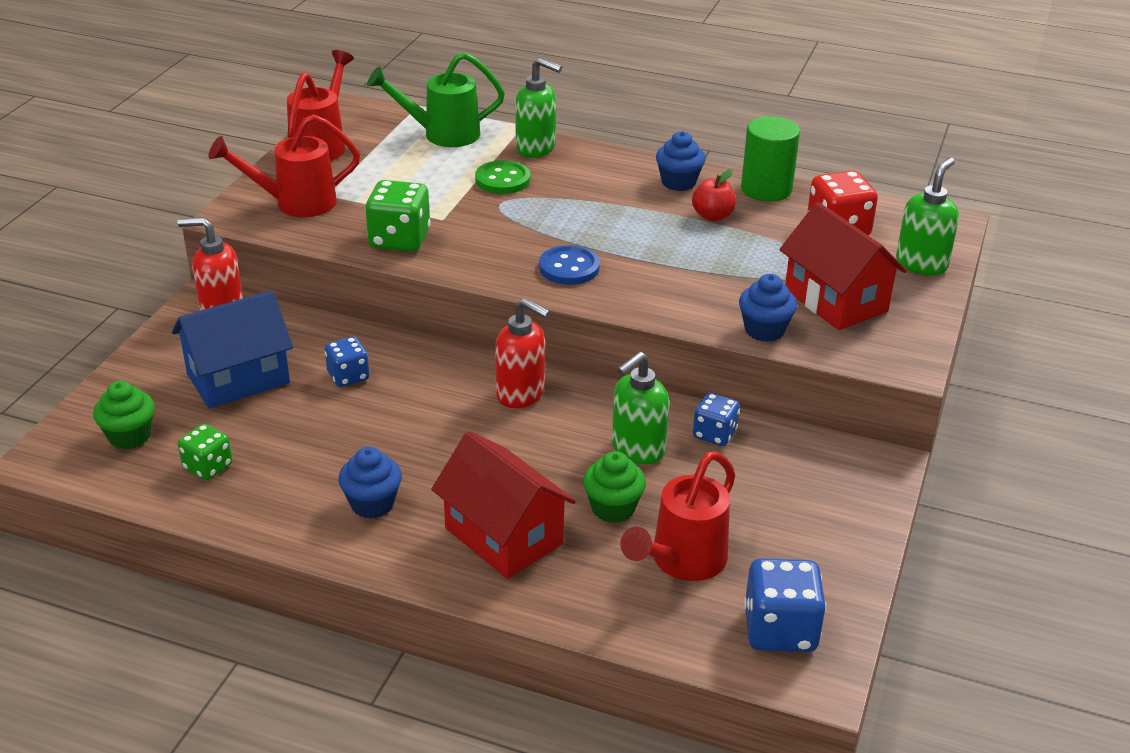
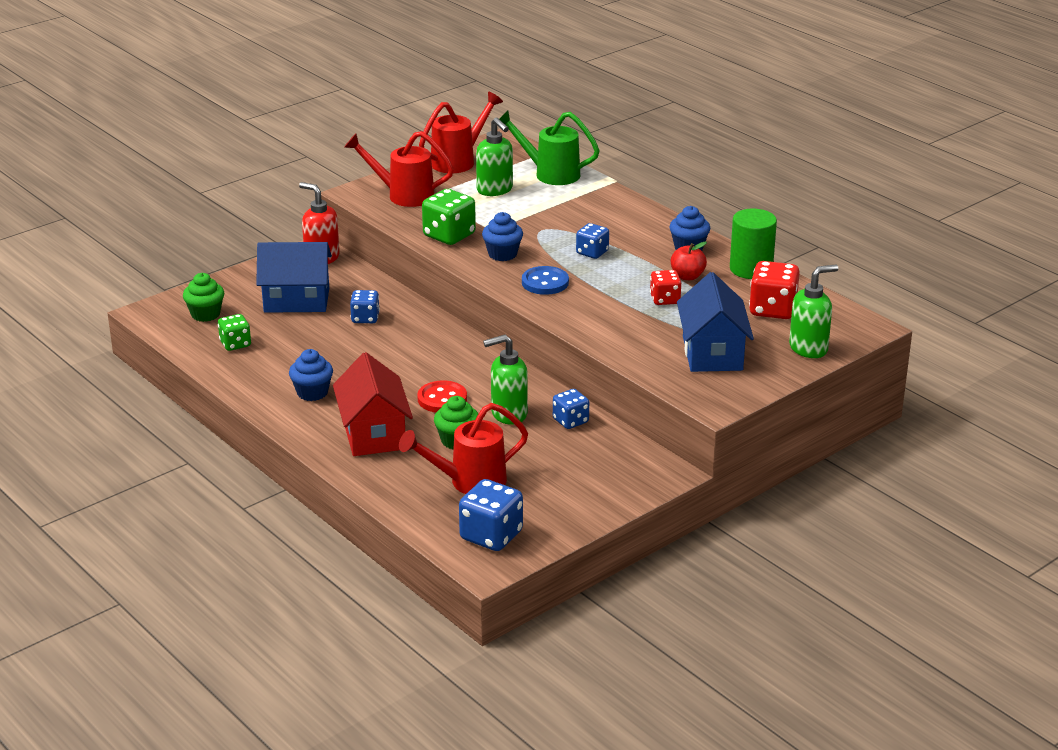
camera: 30 degrees right, 5 degrees down
green button [475,160,530,194] -> none
red soap dispenser [495,298,550,408] -> none
green soap dispenser [515,57,562,158] -> green soap dispenser moved to [476,118,513,196]
blue cupcake [739,274,797,342] -> blue cupcake moved to [482,212,523,261]
red house [779,202,907,330] -> blue house [677,272,754,372]
none -> red button [417,381,467,412]
none -> blue dice [576,223,609,259]
none -> red dice [650,270,682,305]

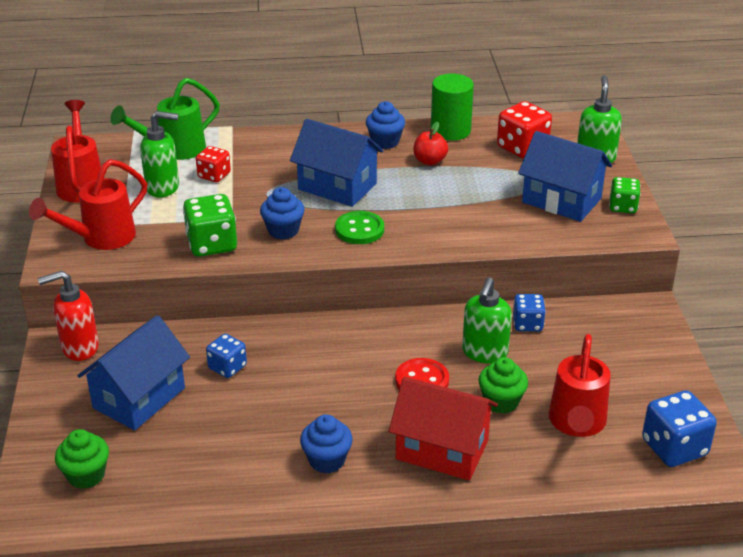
camera: 55 degrees left, 5 degrees up
green dice [218,314,251,351] -> green dice moved to [609,177,641,213]
blue button [522,266,569,295] -> green button [335,211,384,244]
blue dice [576,223,609,259] -> blue house [290,119,384,207]
red dice [650,270,682,305] -> red dice moved to [196,146,231,182]

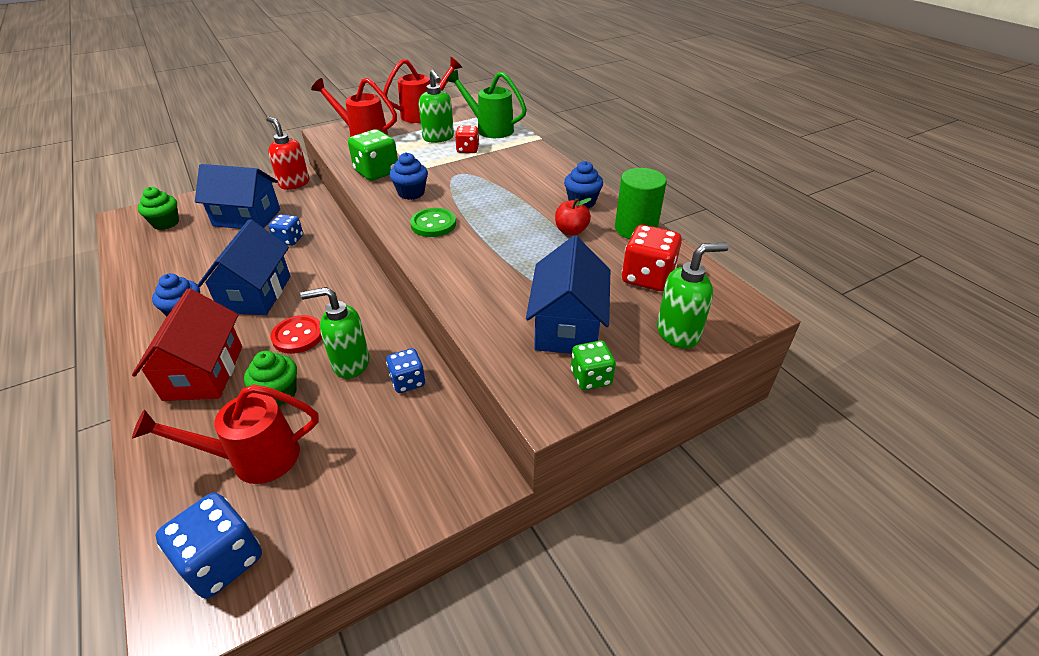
camera: 65 degrees right, 5 degrees up
blue house [290,119,384,207] -> blue house moved to [197,219,290,315]

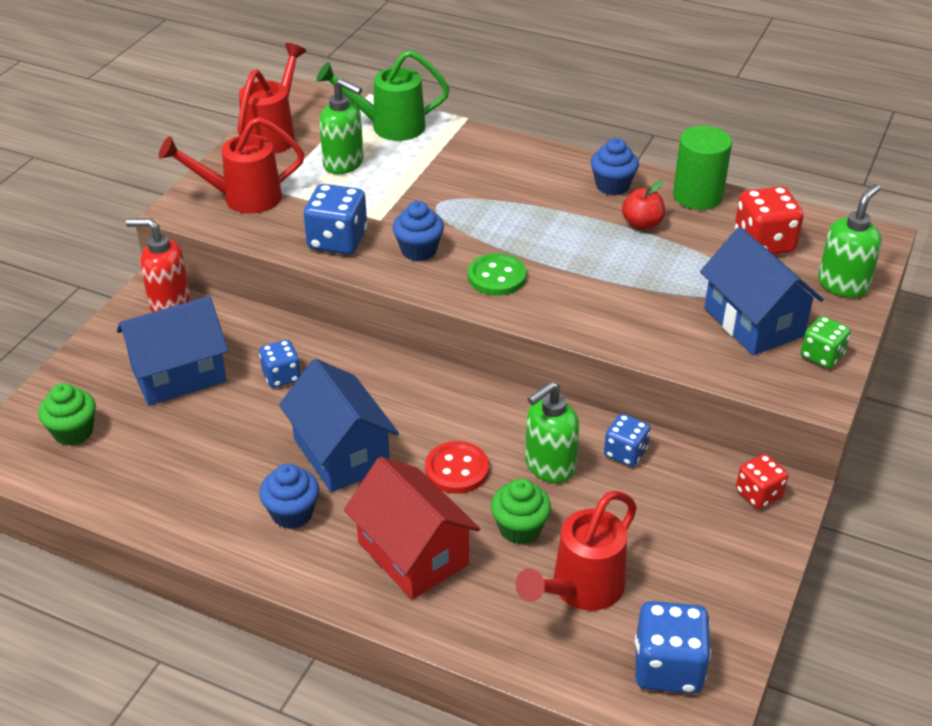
camera: 35 degrees left, 0 degrees up
green dice [348,129,398,181] -> blue dice [304,184,367,255]
red dice [455,126,479,153] -> red dice moved to [736,454,788,509]

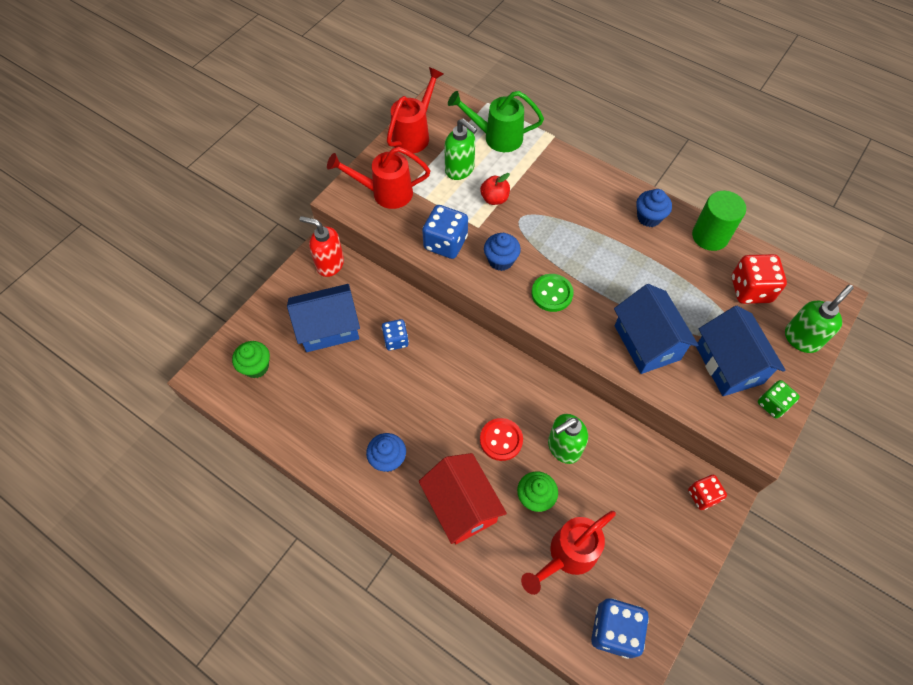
camera: 10 degrees right, 20 degrees up
blue house [279,359,399,492] -> blue house moved to [614,284,699,374]
blue dice [604,414,651,467] -> none
red apple [622,180,665,230] -> red apple moved to [480,173,510,205]

